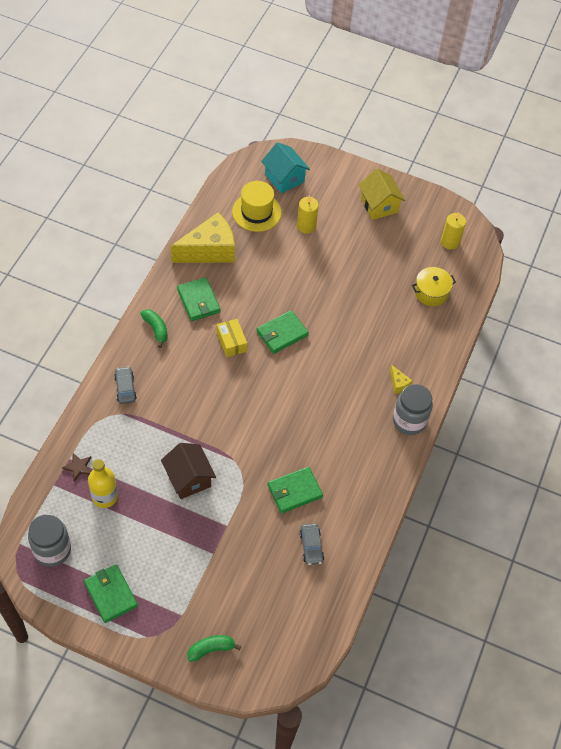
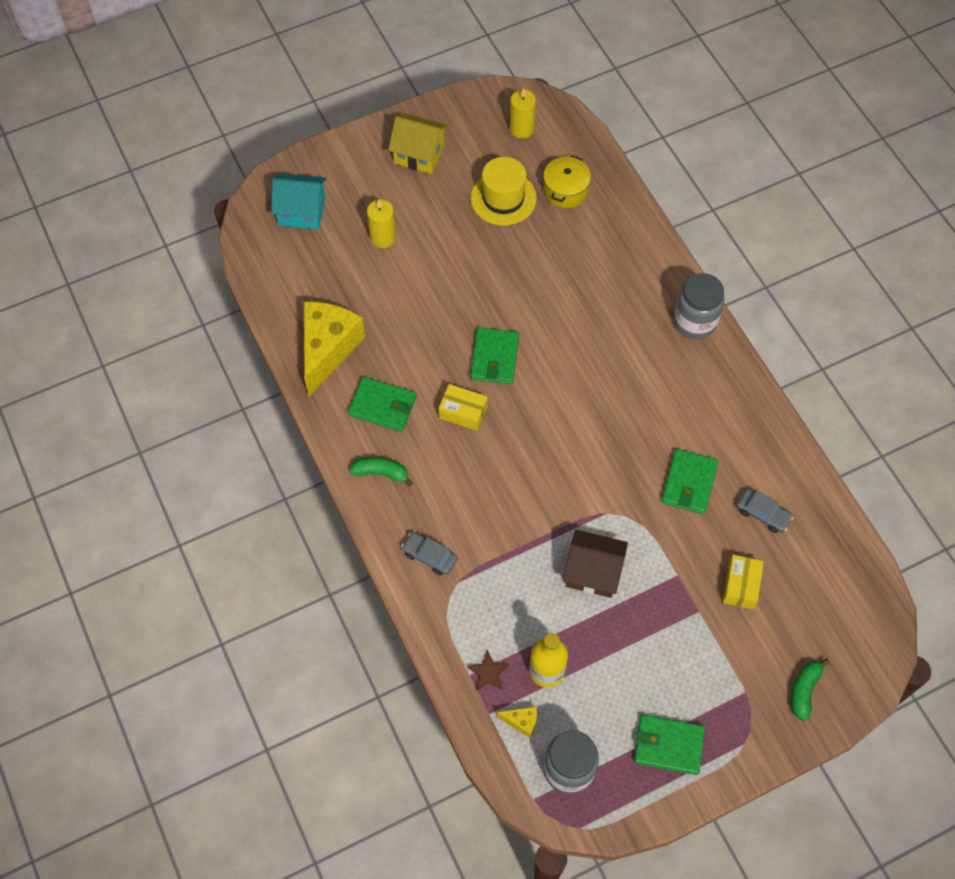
camera: 45 degrees left, 5 degrees up
yellow hat [232,181,282,232] -> yellow hat moved to [470,157,537,226]
yellow cheese [390,365,413,394] -> yellow cheese moved to [497,707,537,738]
none -> yellow box [723,555,764,609]

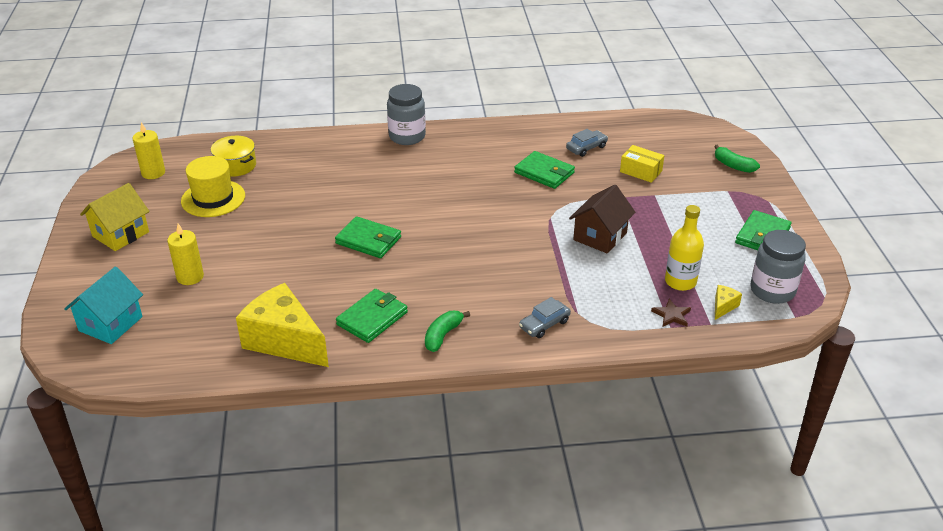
camera: 70 degrees left, 25 degrees down
yellow box [438,384,488,431] -> none

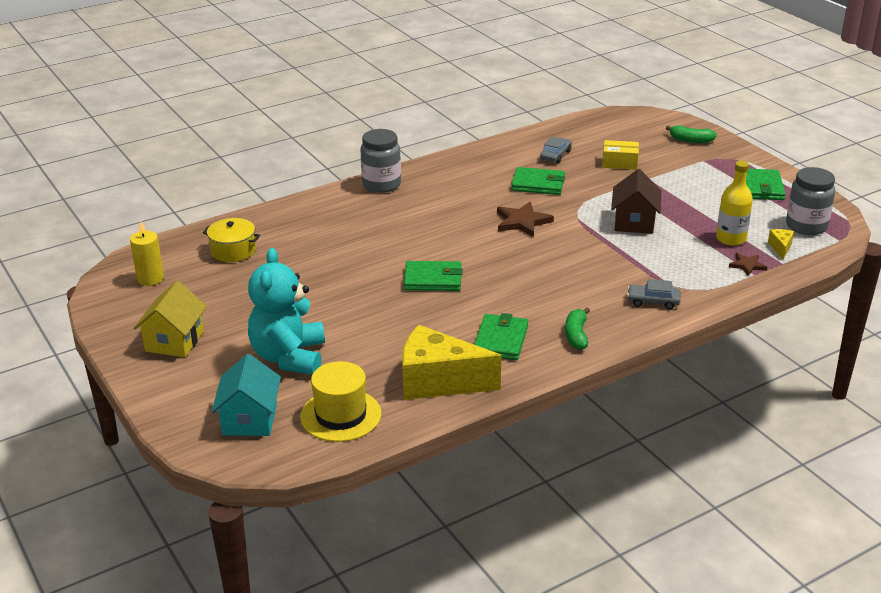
camera: 25 degrees left, 5 degrees down
yellow candle [167,224,204,285] -> turquoise teddy bear [248,248,325,375]
yellow hat [181,156,245,217] -> yellow hat moved to [300,361,381,442]
grey car [519,297,571,338] -> grey car turned 75 degrees clockwise [627,279,681,310]
none -> brown star [497,202,554,237]

